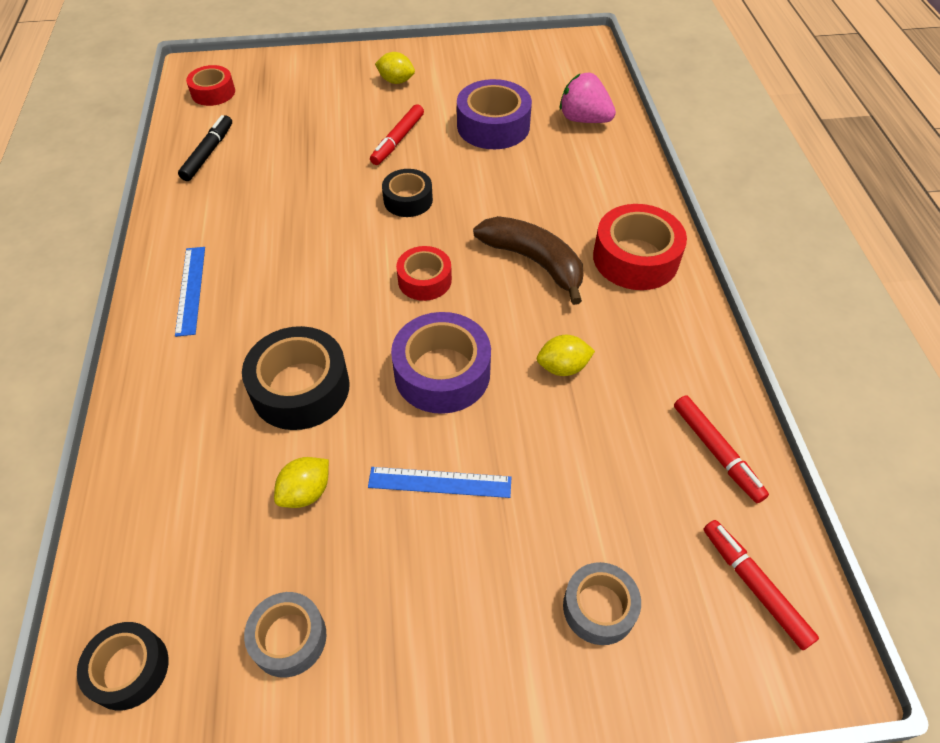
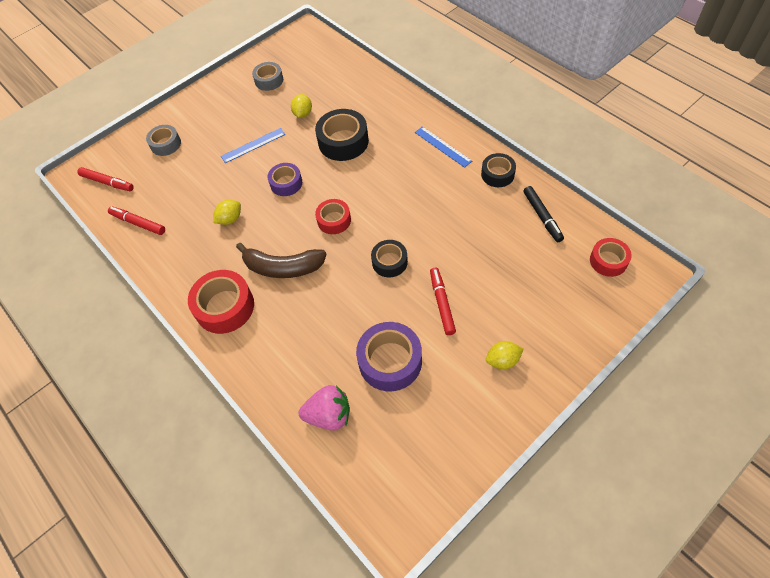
camera: 150 degrees right, 5 degrees up
black tape [77,622,169,711] -> black tape moved to [481,153,516,187]
purple tape [391,312,491,414] -> purple tape [268,163,302,196], size x0.62

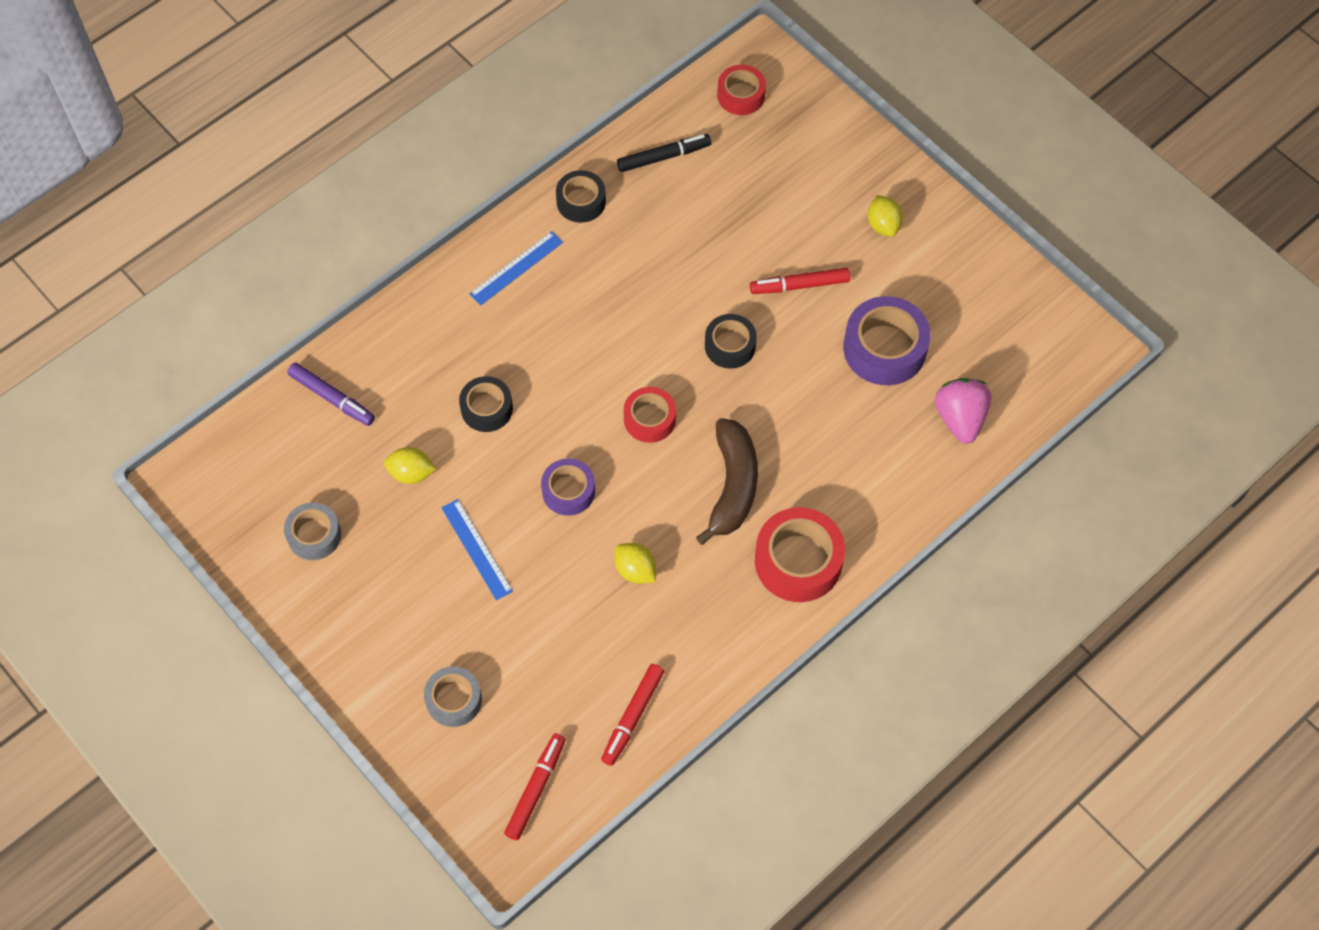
camera: 95 degrees left, 5 degrees up
black tape [315,109,369,161] -> black tape [459,376,513,432], size x0.62
none -> purple marker [287,363,375,426]

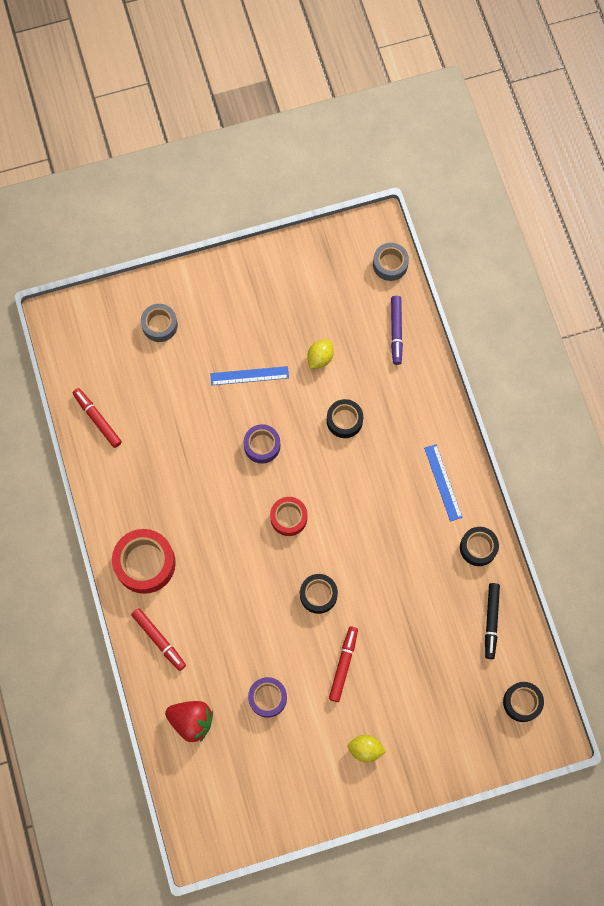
camera: 115 degrees right, 10 degrees up
grey tape [284,502,341,560] -> grey tape moved to [373,243,409,281]
purple marker [287,363,375,426] -> purple marker turned 60 degrees counterclockwise [391,296,403,365]
red marker [504,733,566,840] -> red marker moved to [131,608,186,671]
yellow lemon [615,543,656,584] -> none
brown banana [696,418,758,545] -> none
red tape [717,65,766,115] -> black tape [503,682,544,722]
purple tape [844,296,931,385] -> purple tape [248,677,287,718], size x0.62
pink strawberry [935,378,991,444] -> red strawberry [165,701,213,742]

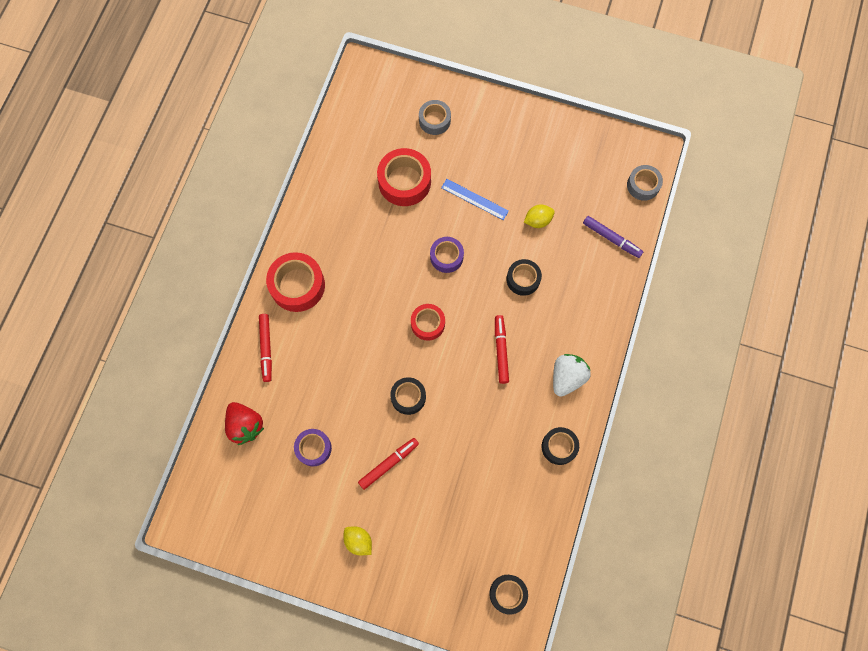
camera: 35 degrees right, 0 degrees up
red marker [73,388,122,448] -> red marker moved to [495,315,509,384]
purple marker [391,296,403,365] -> purple marker turned 90 degrees counterclockwise [583,216,643,258]
blue ruler [424,444,463,522] -> white strawberry [553,354,591,397]
black marker [485,583,500,659] -> none
none -> red tape [377,148,431,206]

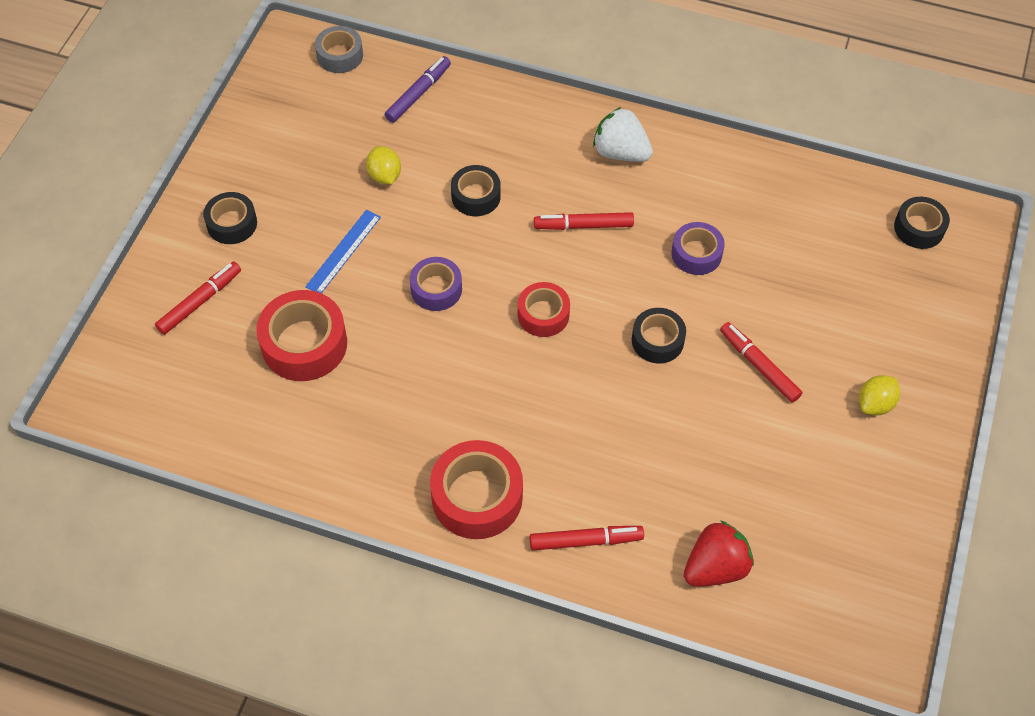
camera: 90 degrees left, 15 degrees down
purple tape [294,429,332,466] -> purple tape moved to [671,222,725,275]
grey tape [419,100,451,135] -> red marker [155,262,241,335]
black tape [542,427,579,465] -> black tape moved to [203,192,257,244]

